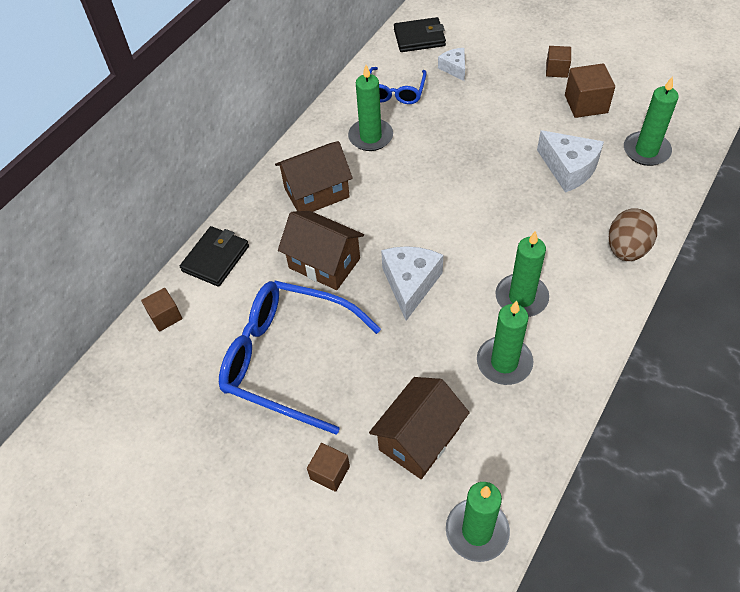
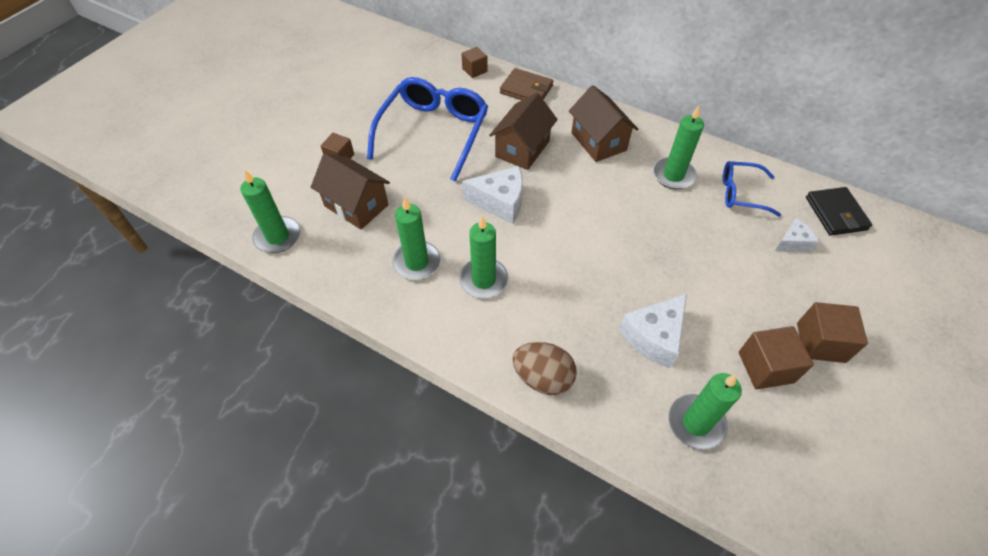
camera: 85 degrees right, 0 degrees up
black wallet [180,226,249,287] -> brown wallet [500,68,553,100]
brown cube [546,46,571,78] -> brown cube [797,302,868,363], size x1.56

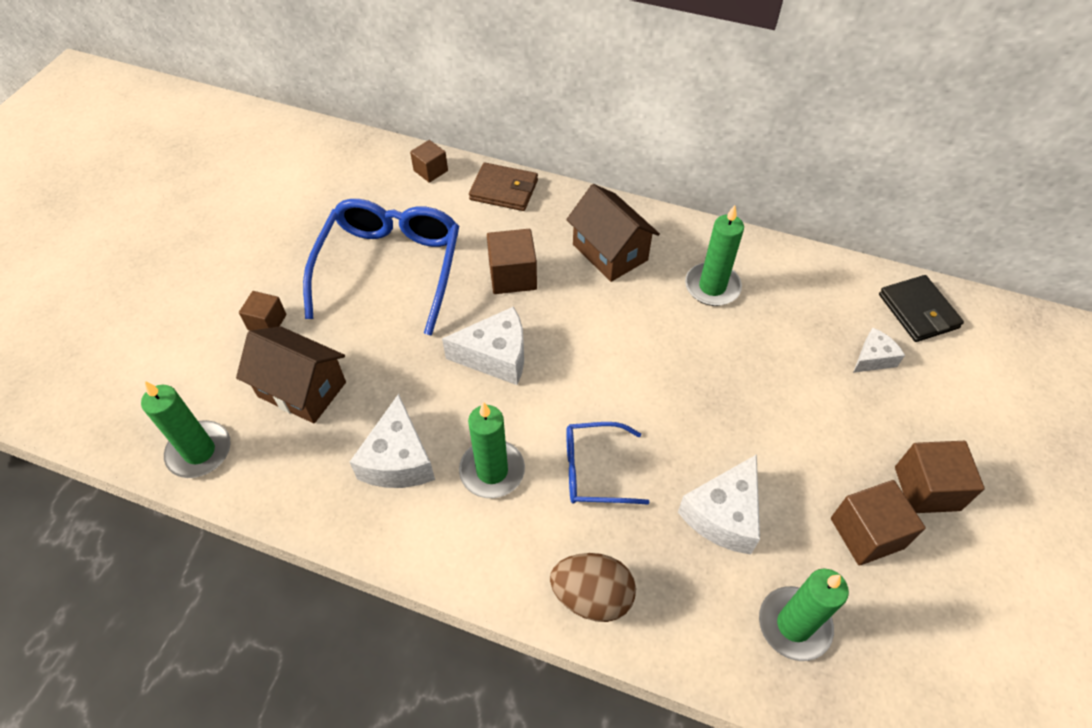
camera: 10 degrees left, 0 degrees up
green candle [392,197,441,280] -> white cheese [350,394,435,488]
brown house [489,93,558,170] -> brown cube [487,229,537,294]
blue glasses [723,161,781,217] -> blue glasses moved to [566,422,650,505]

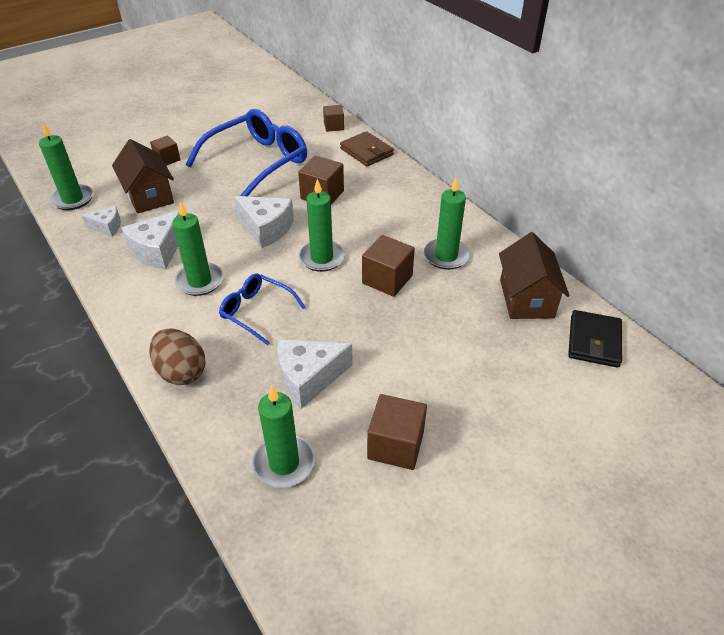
camera: 35 degrees right, 10 degrees down
brown house [566,184,660,282] -> brown house moved to [499,232,569,319]
white cheese [853,328,905,373] -> white cheese moved to [81,206,121,237]
brown cube [895,441,985,513] -> brown cube moved to [362,235,415,297]
none -> green candle [299,179,345,272]

